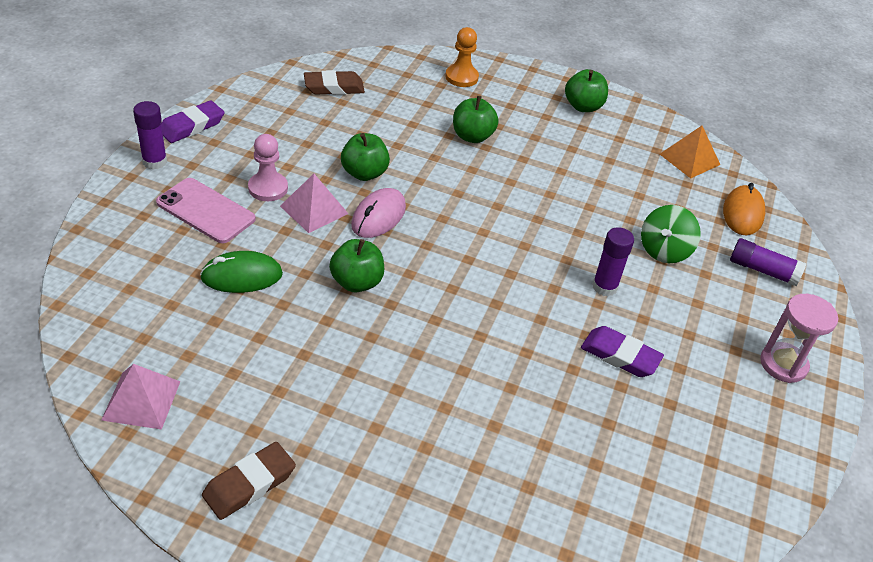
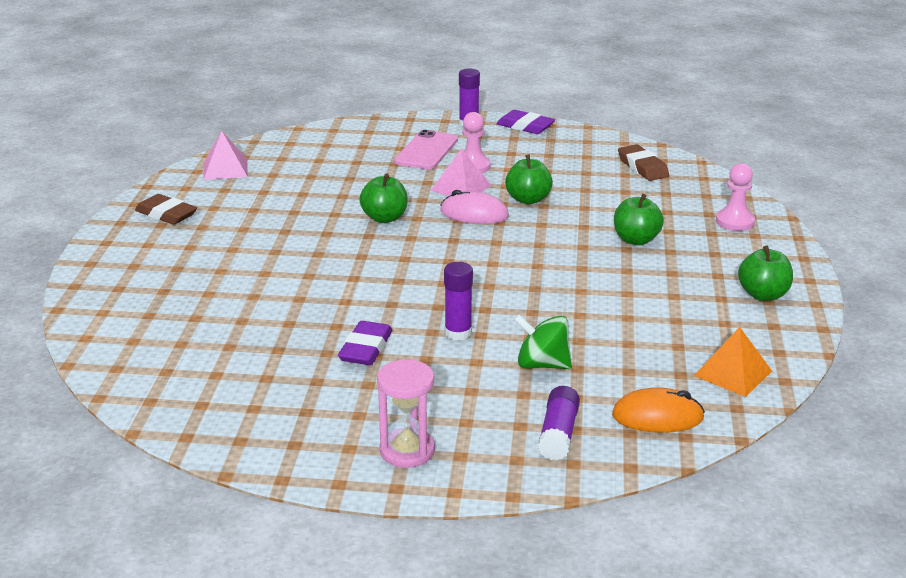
camera: 80 degrees right, 15 degrees down
green mouse [200,251,283,293] -> none
orange pawn [445,27,479,87] -> pink pawn [716,163,755,231]

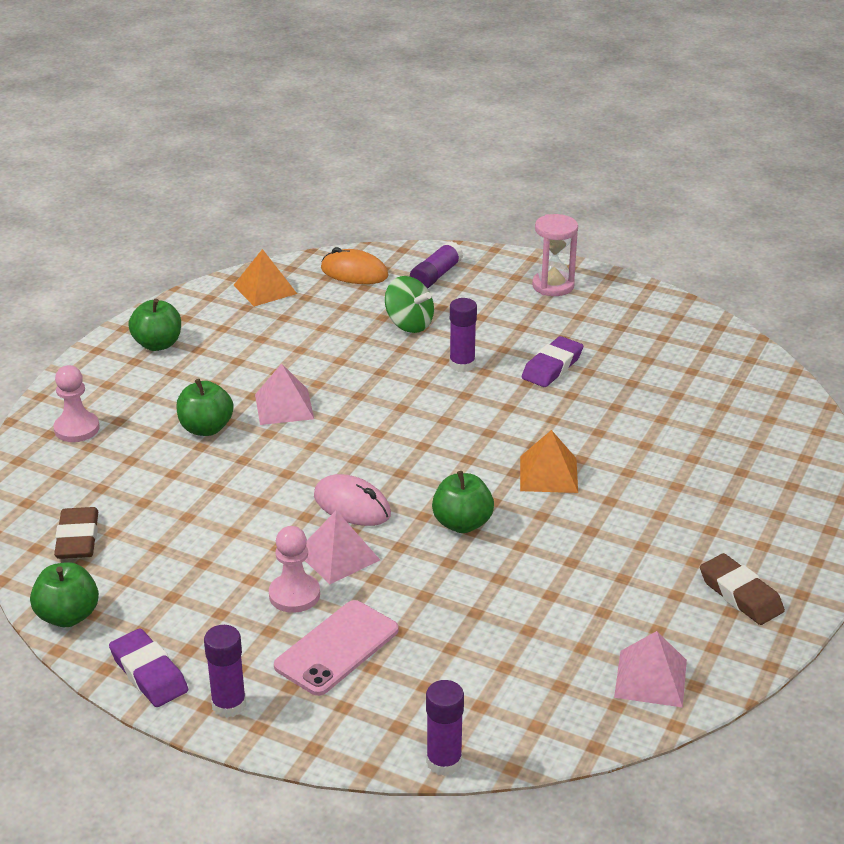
camera: 160 degrees left, 5 degrees up
green apple [505,154,553,204] -> green apple moved to [30,562,99,627]
none -> pink pyramid [255,364,314,425]
none -> purple glue stick [426,680,464,776]
none -> orange pyramid [520,430,578,493]

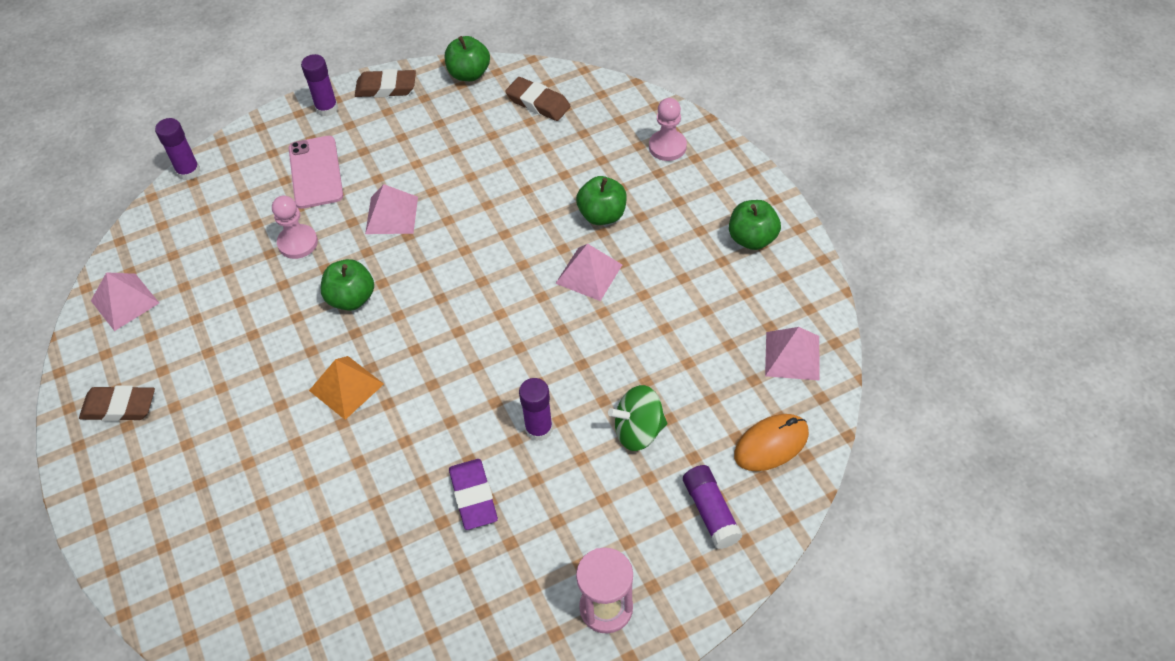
camera: 130 degrees right, 20 degrees up
purple eraser [109,629,188,707] -> brown eraser [355,69,416,98]
orange pyramid [233,249,297,307] -> pink pyramid [765,327,820,381]
pink pawn [269,526,320,613] -> pink pawn moved to [272,196,318,259]
pink mouse [314,474,391,526] -> none

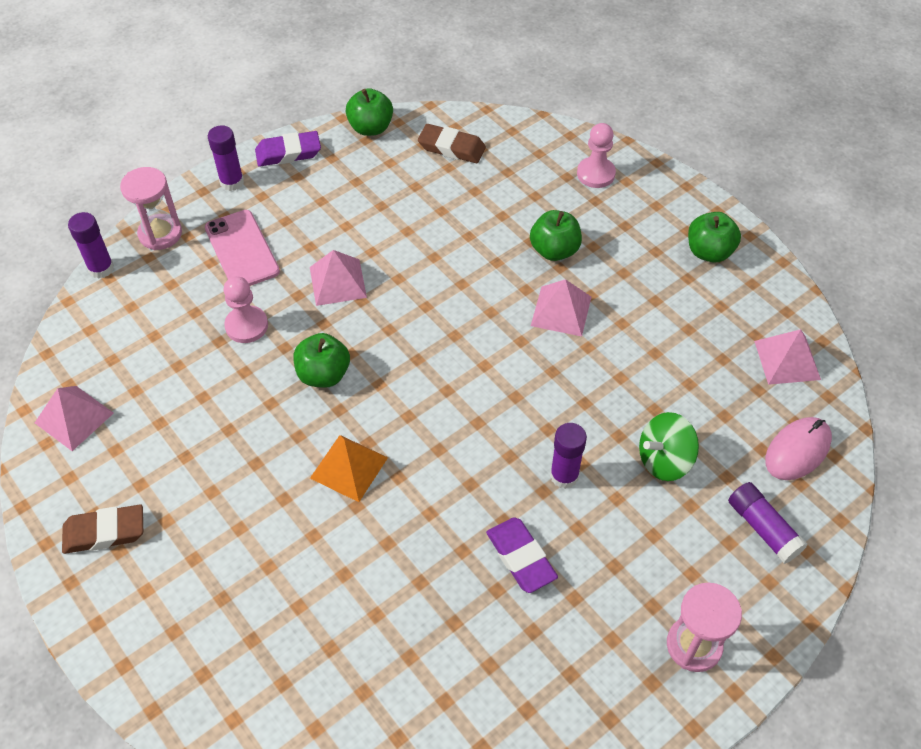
camera: 15 degrees left, 0 degrees up
brown eraser [355,69,416,98] -> purple eraser [255,131,321,167]
orange mouse [734,414,809,471] -> pink mouse [765,417,832,480]
none -> pink hourglass [120,167,182,250]

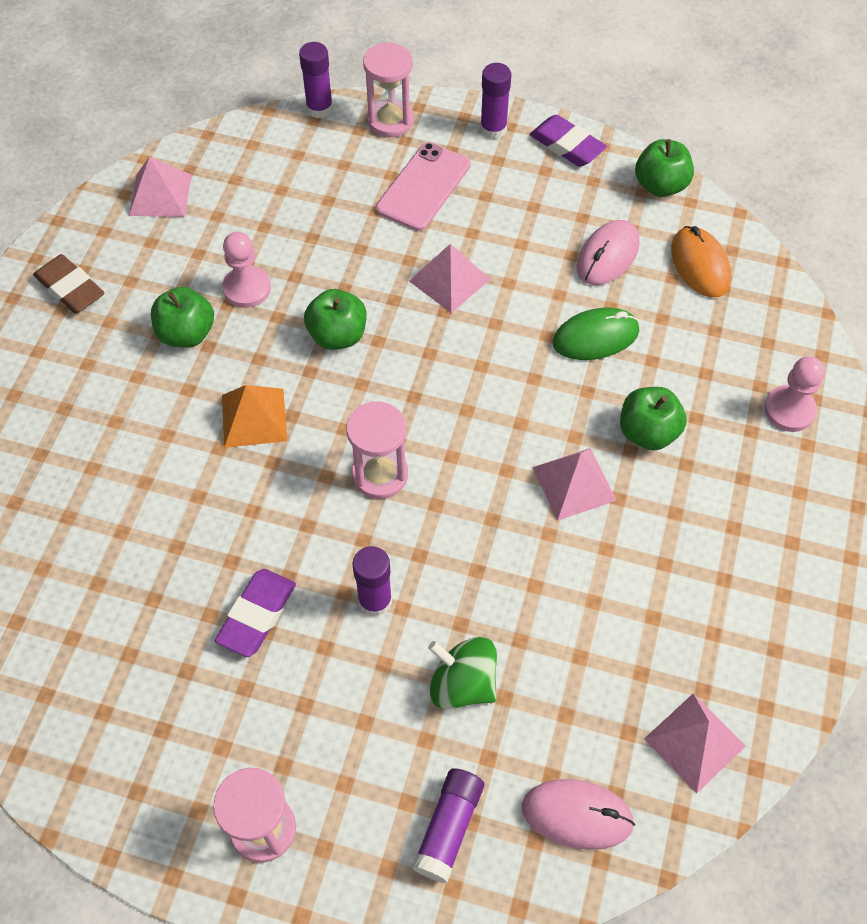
camera: 55 degrees right, 5 degrees up
pink pawn [223,276,268,343] -> pink pawn moved to [222,232,271,308]
brown eraser [418,124,486,163] -> orange mouse [671,226,731,297]
green apple [688,212,741,263] -> green apple moved to [151,287,214,348]
none -> pink hourglass [346,401,408,499]
none -> green mouse [552,307,639,360]
none -> pink mouse [577,220,640,285]

